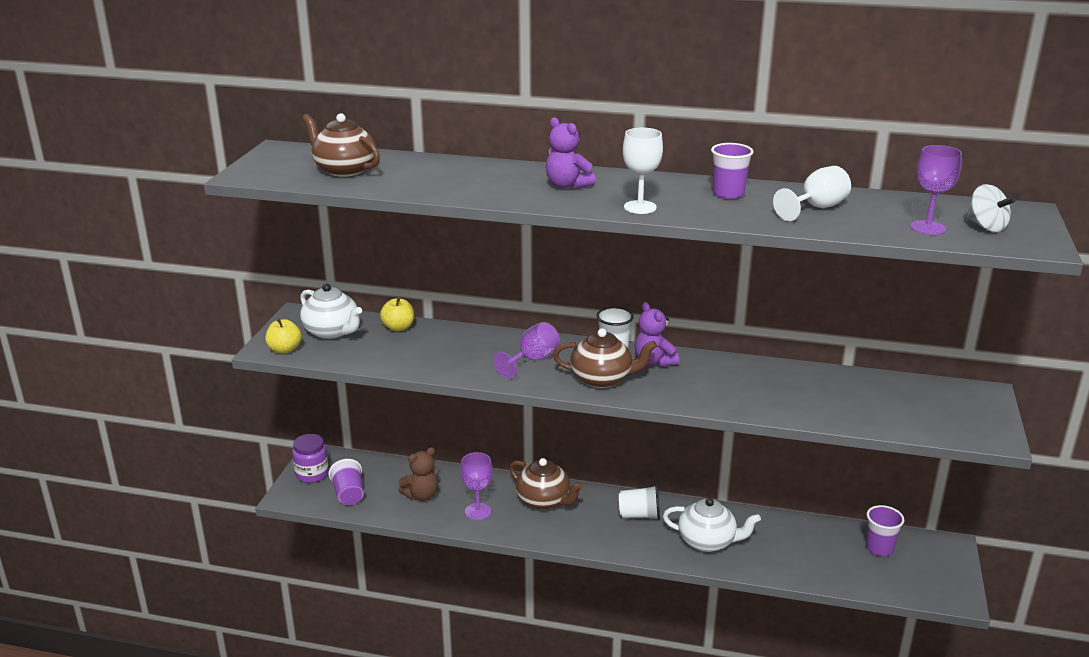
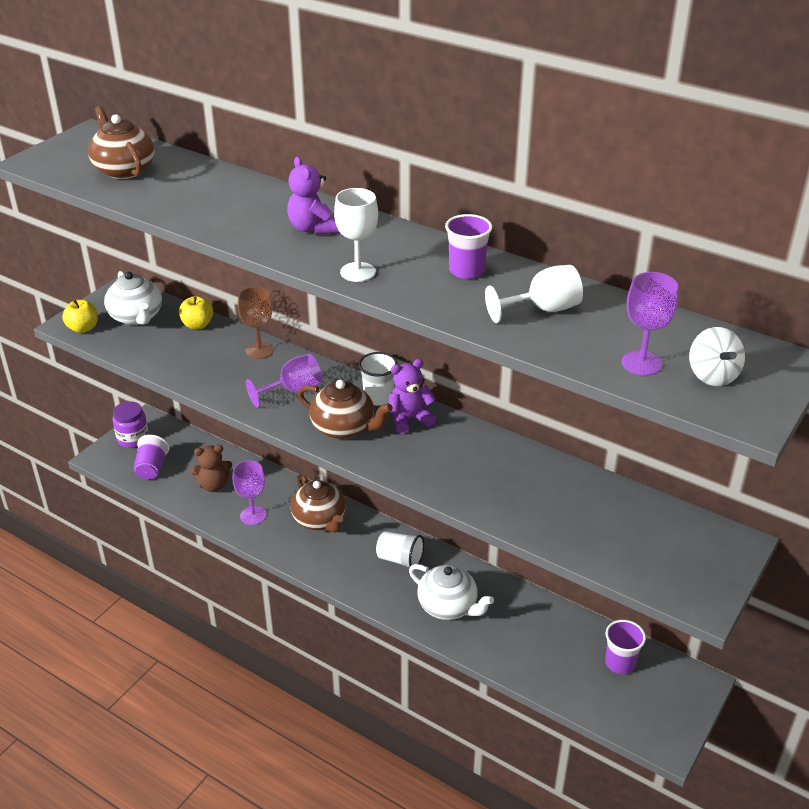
camera: 20 degrees right, 10 degrees up
purple teddy bear [635,302,679,367] -> purple teddy bear turned 75 degrees clockwise [389,359,436,434]
none -> brown goblet [238,287,274,359]

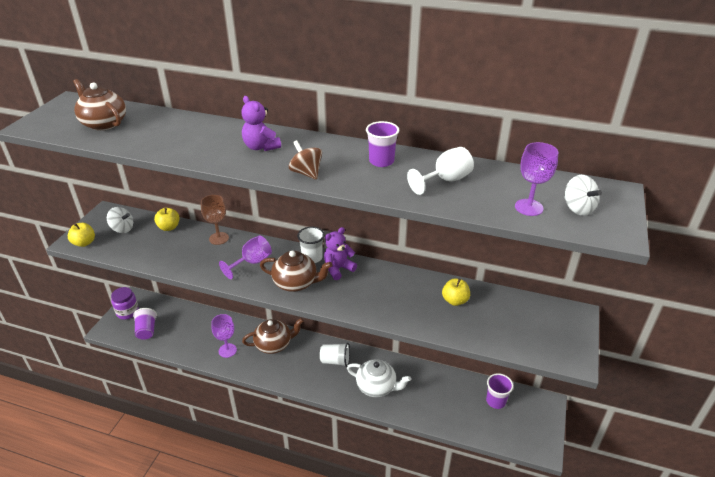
camera: 15 degrees left, 0 degrees up
white teapot [104,271,162,325] -> white spinning top [107,207,133,233]
brown teddy bear [190,445,232,492] -> none
brown teapot [290,474,346,533] -> brown teapot turned 60 degrees counterclockwise [242,318,304,354]
white goblet [334,188,378,282] -> brown spinning top [289,140,322,180]
none -> yellow apple [442,279,470,306]

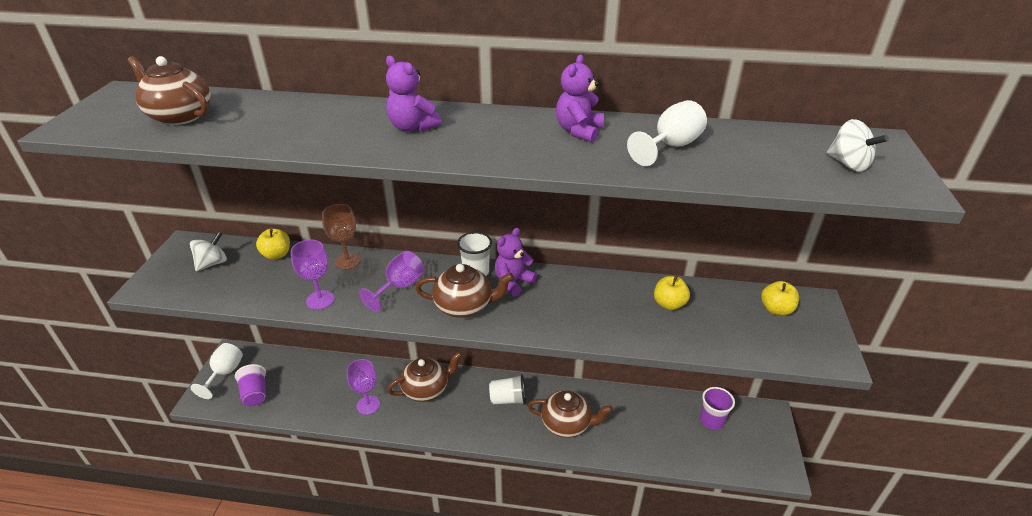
camera: 10 degrees left, 0 degrees up
yellow apple [68,223,95,247] -> yellow apple moved to [761,281,799,315]
white spinning top [107,207,133,233] -> white spinning top turned 60 degrees counterclockwise [190,232,227,271]
purple jar [111,287,139,319] -> white goblet [190,343,243,399]
brown spinning top [289,140,322,180] -> none
white teapot [347,359,411,397] -> brown teapot [528,390,613,438]
purple cup [366,121,399,167] -> purple teddy bear [556,54,604,142]
purple goblet [515,142,558,216] -> purple goblet moved to [291,239,335,310]

